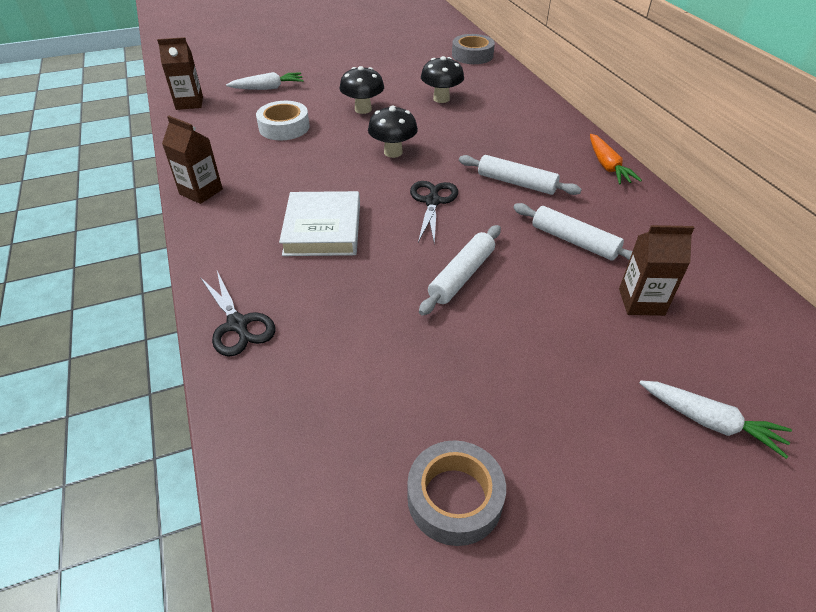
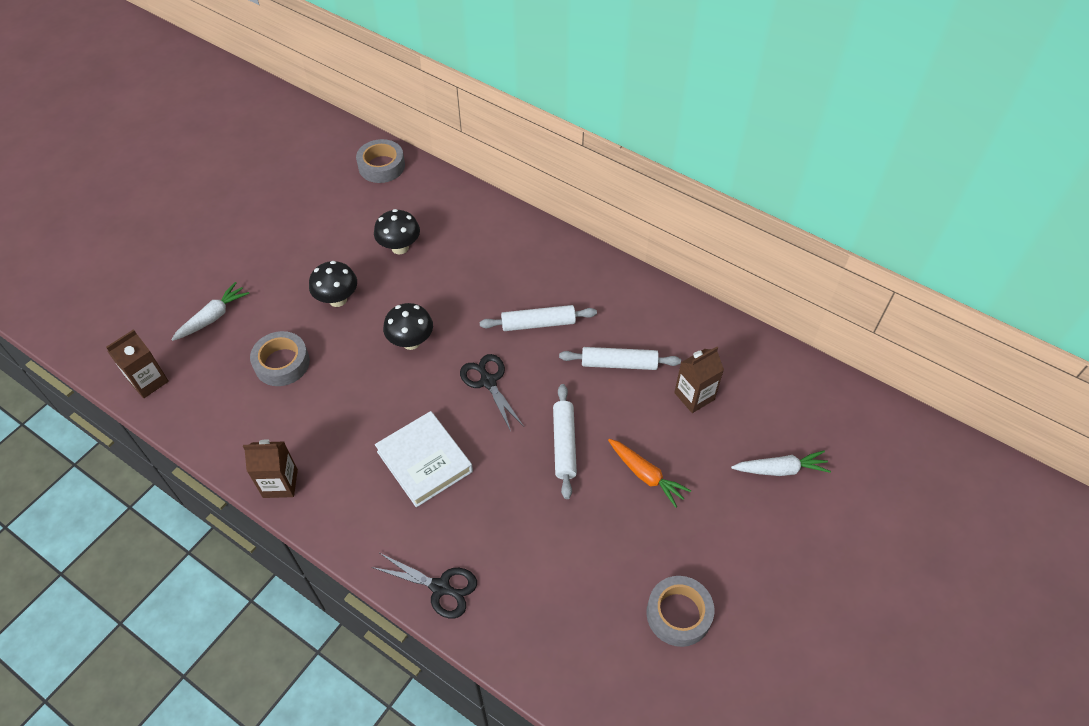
camera: 35 degrees left, 10 degrees up
white tape [256,101,310,140] -> grey tape [250,331,310,386]
orange carrot [590,134,642,184] -> orange carrot moved to [608,439,691,508]

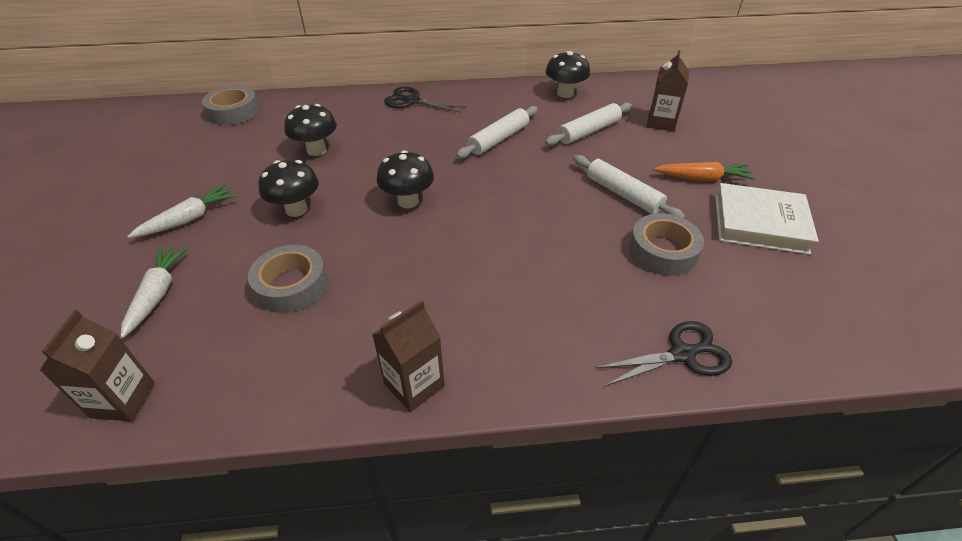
camera: 40 degrees left, 10 degrees down
white book [375,411,473,507] -> white book moved to [715,183,819,255]
black scissors [460,354,524,431] -> black scissors moved to [384,87,466,113]
grey tape [646,576,714,647] -> grey tape moved to [629,213,704,276]
white carrot [731,450,831,476] -> white carrot moved to [127,184,237,238]
none -> black mushroom [546,51,590,98]

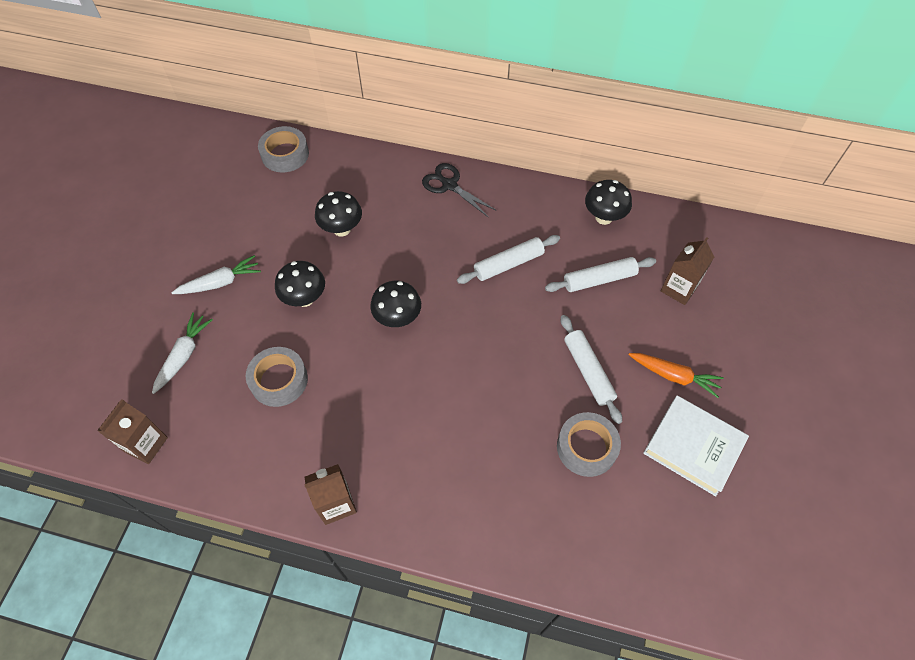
camera: 20 degrees right, 15 degrees up
black scissors [595,321,732,386] -> none

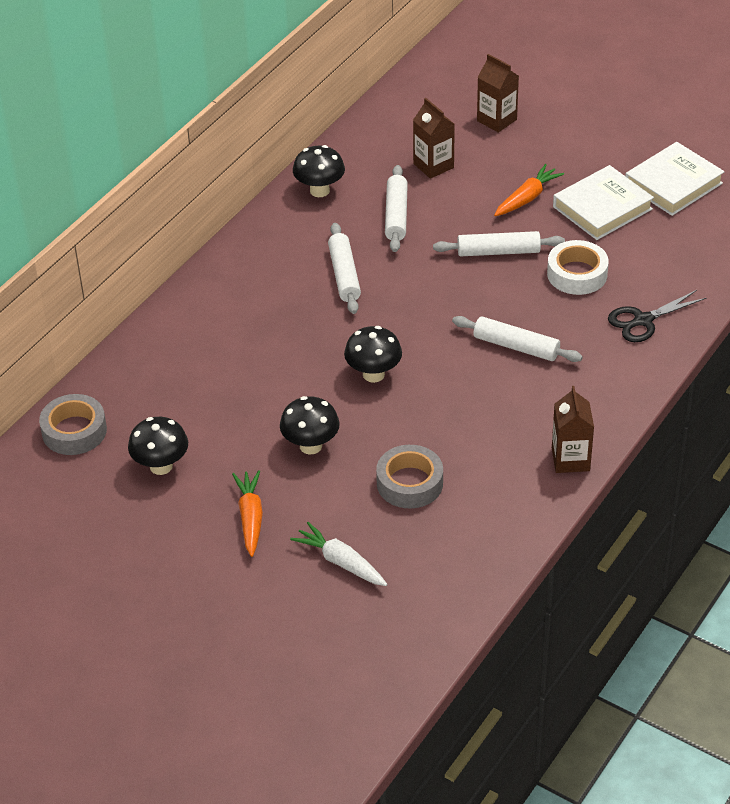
camera: 70 degrees left, 15 degrees down
brown carton [97,399,168,464] -> brown carton moved to [477,54,519,133]
white carrot [172,255,261,294] -> orange carrot [232,470,263,557]
black mushroom [315,191,362,237] -> black mushroom moved to [128,417,188,475]
black scissors [422,163,497,217] -> black scissors moved to [608,290,706,342]
grey tape [557,412,621,477] -> white tape [547,240,609,295]
none -> white rolling pin [452,316,583,362]
none -> white book [625,142,725,216]

